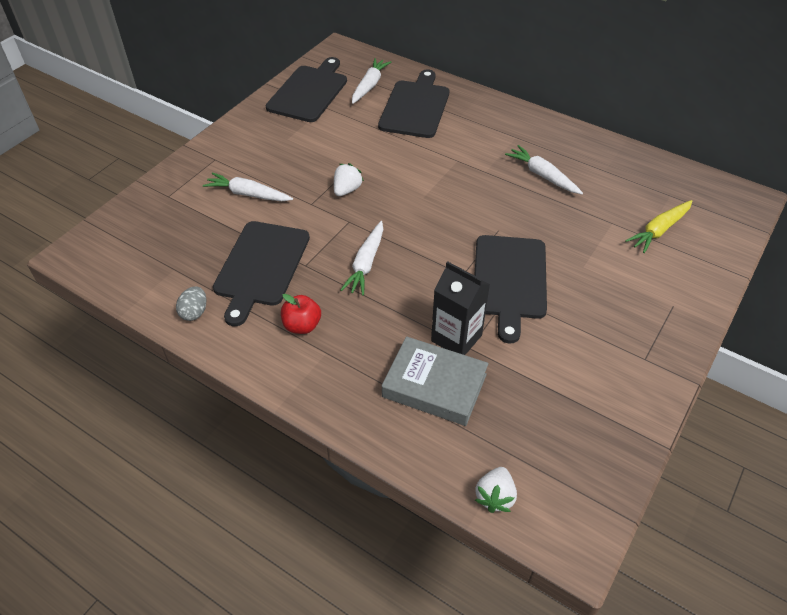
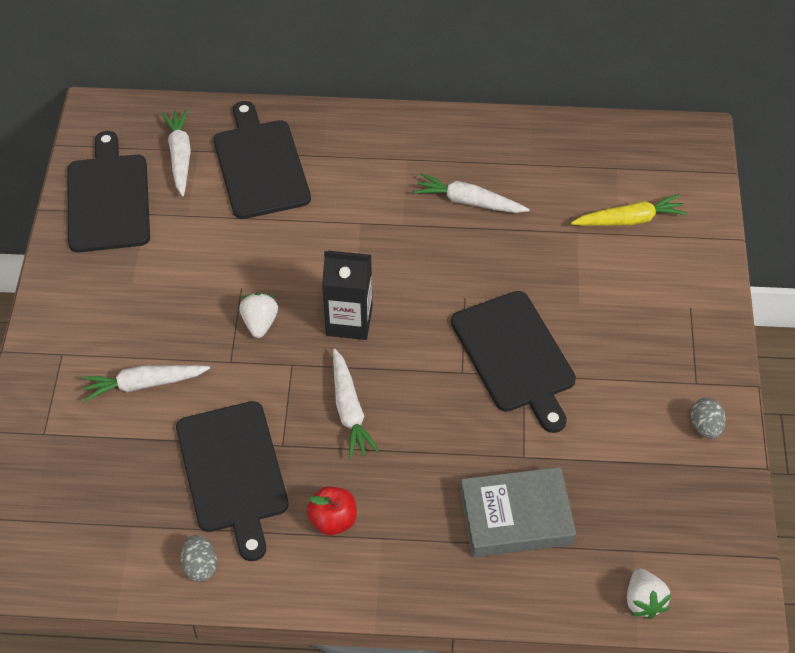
camera: 30 degrees left, 5 degrees up
black carton [431,261,490,355] -> black carton moved to [322,251,372,340]
yellow carrot [625,200,692,253] -> yellow carrot turned 120 degrees counterclockwise [571,194,688,226]
none -> grey egg [691,398,726,439]

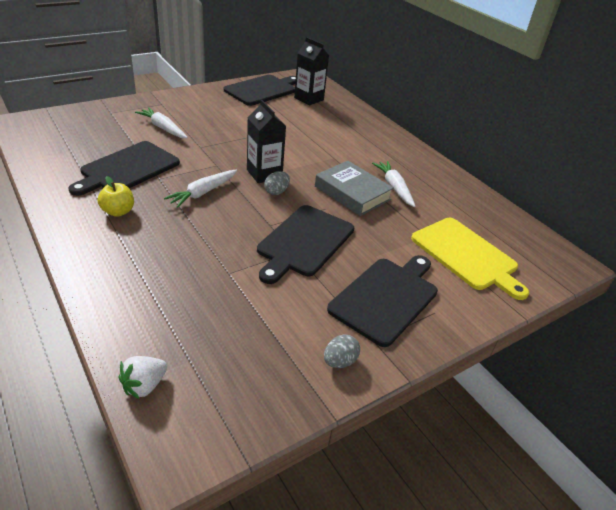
camera: 50 degrees right, 15 degrees down
white carrot [162,109,191,196] -> black carton [294,37,329,105]
grey egg [181,535,217,582] -> grey egg moved to [264,171,290,195]
black cutting board [213,101,311,219] -> black cutting board moved to [327,255,438,347]
white strawberry [239,293,278,338] -> none
red apple [307,486,357,535] -> yellow apple [98,176,134,217]
grey book [460,467,576,557] -> grey book moved to [315,161,394,216]
yellow carrot [571,194,688,226] -> yellow cutting board [411,218,529,300]

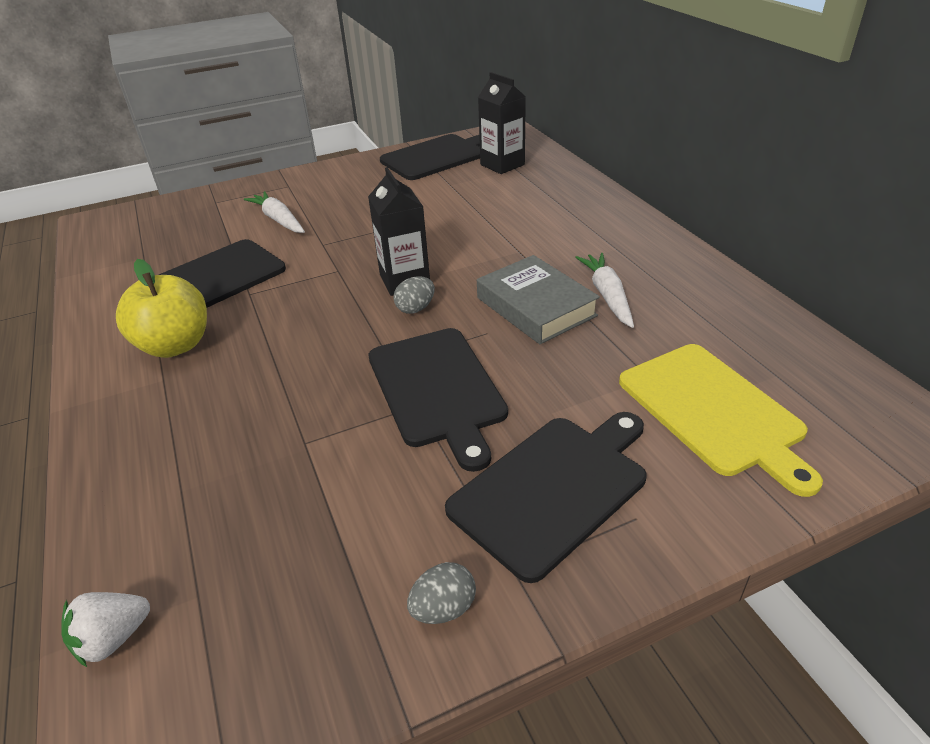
camera: 15 degrees right, 0 degrees up
yellow apple [98,176,134,217] -> yellow apple [116,259,207,358], size x1.65
white carrot [164,170,237,208] -> none
black cutting board [257,205,354,284] -> black cutting board turned 60 degrees counterclockwise [368,328,508,472]

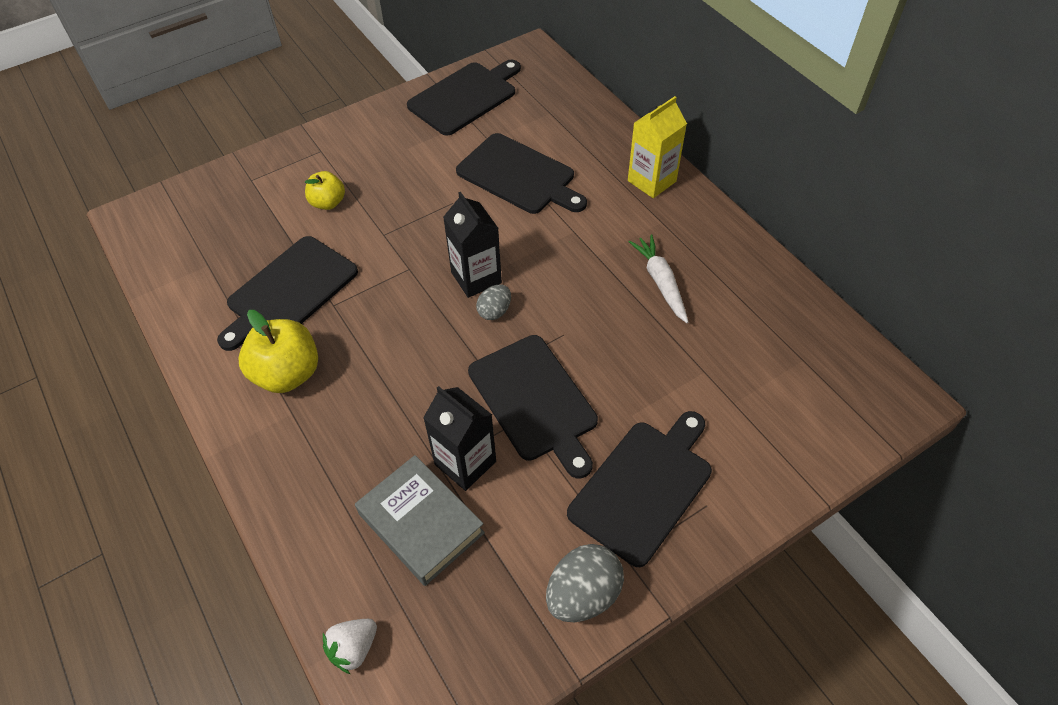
camera: 10 degrees left, 15 degrees up
white carrot [244,191,305,233] -> yellow apple [305,171,345,210]
grey egg [407,562,476,624] -> grey egg [546,544,624,622], size x1.71
grey book [477,255,600,344] -> grey book moved to [355,455,485,586]
black carton [478,72,526,174] -> black carton moved to [423,386,496,491]
yellow cutting board [619,344,823,497] -> none
none -> black cutting board [456,133,587,214]
none -> yellow carton [628,96,687,198]

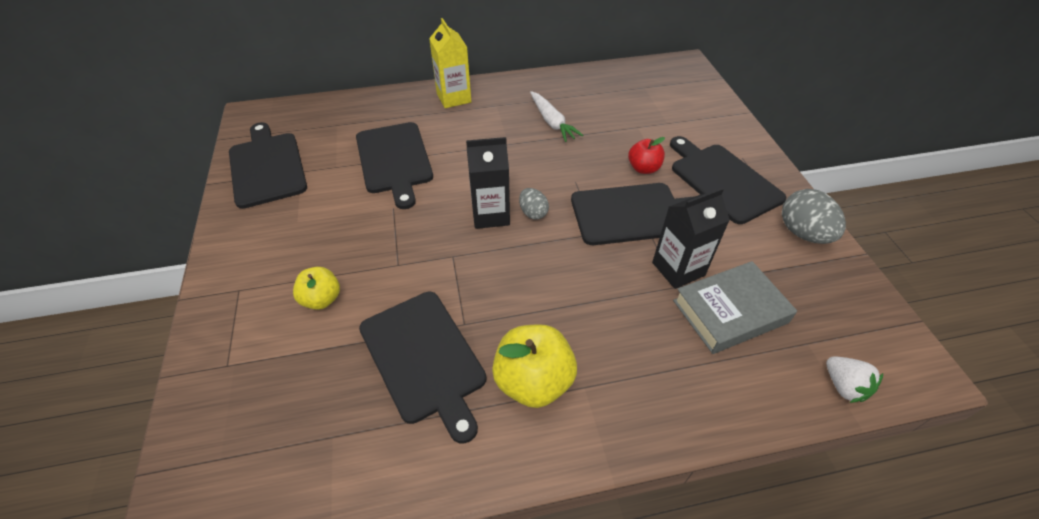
camera: 70 degrees left, 5 degrees down
black cutting board [456,133,587,214] -> black cutting board turned 105 degrees clockwise [356,122,433,209]
white carrot [629,235,688,323] -> white carrot turned 120 degrees counterclockwise [530,91,583,142]
none -> red apple [628,137,665,174]

